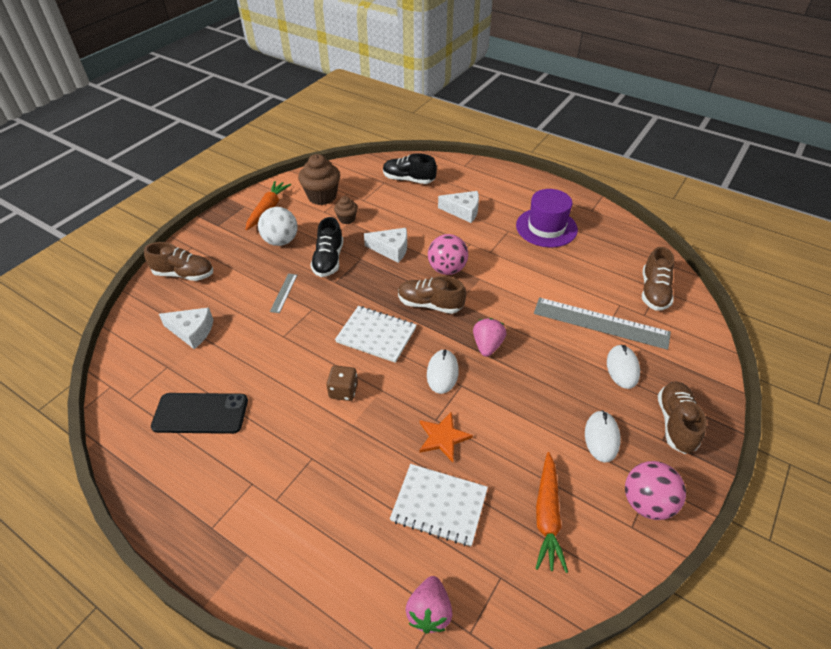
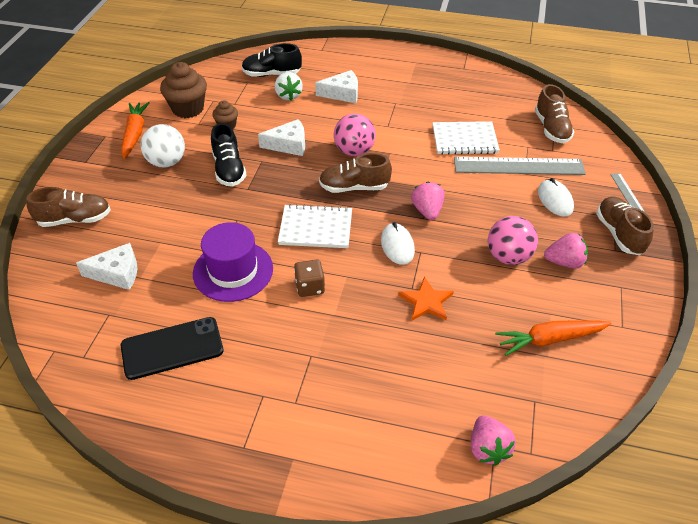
camera: 20 degrees left, 0 degrees up
grey ruler [270,273,297,313] -> grey ruler moved to [610,173,645,212]
white notebook [390,464,488,546] -> white notebook moved to [433,121,500,155]
purple hat [516,189,578,247] -> purple hat moved to [193,222,273,302]
orange carrot [535,452,568,573] -> orange carrot turned 90 degrees clockwise [495,320,612,356]
white mouse [585,410,621,462] -> pink strawberry [544,233,588,269]
pink ball [625,461,686,520] -> pink ball moved to [488,216,538,265]
none -> white strawberry [275,72,303,100]

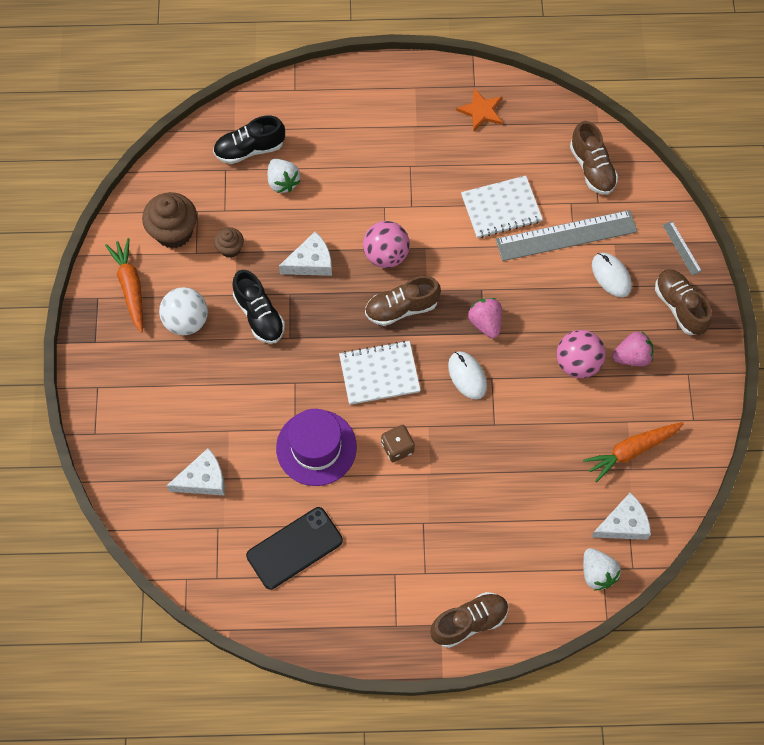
camera: 15 degrees left, 20 degrees up
brown shoe [26,187,111,227] -> brown shoe moved to [430,592,509,648]
white cheese [315,70,358,103] -> white cheese moved to [591,492,651,540]
orange star [399,276,454,321] -> orange star moved to [456,88,503,132]
pink strawberry [471,415,516,466] -> white strawberry [583,548,621,591]

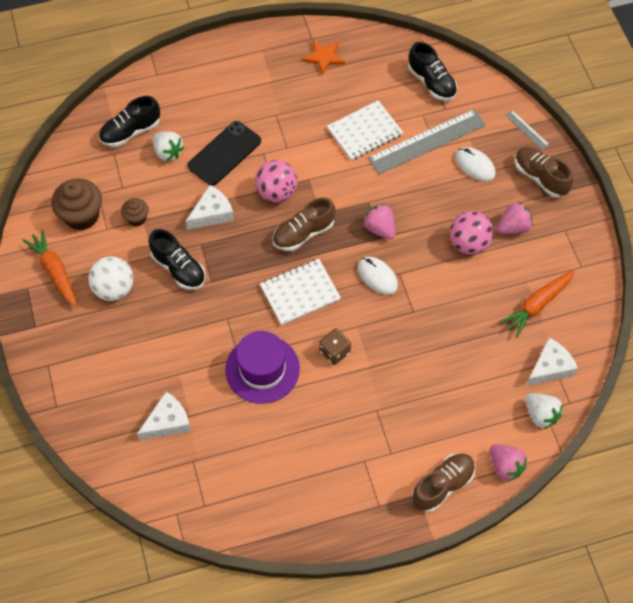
camera: 15 degrees left, 5 degrees down
black phone [246,507,343,589] -> black phone moved to [188,121,261,186]
brown shoe [570,121,618,195] -> black shoe [408,42,457,101]
none -> pink strawberry [489,445,527,482]

